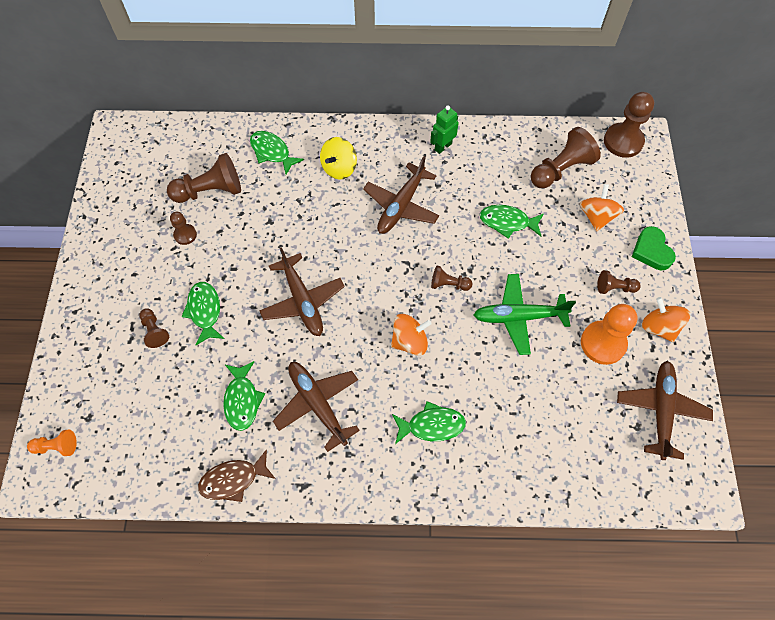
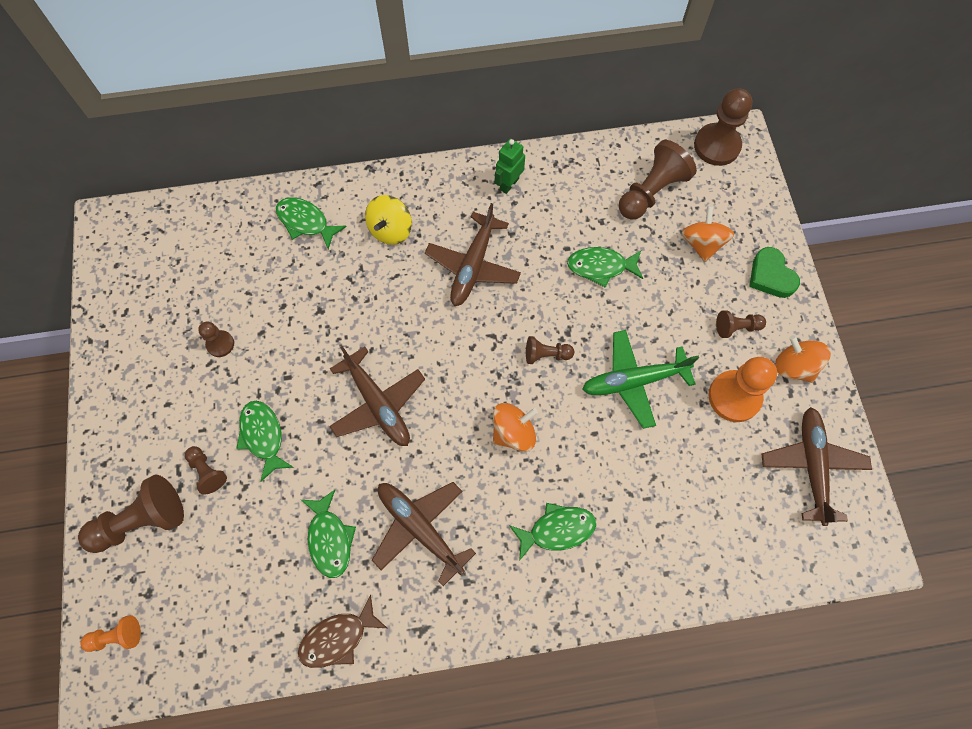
camera: 10 degrees left, 5 degrees up
brown pawn [167,153,241,203] -> brown pawn moved to [78,475,184,553]

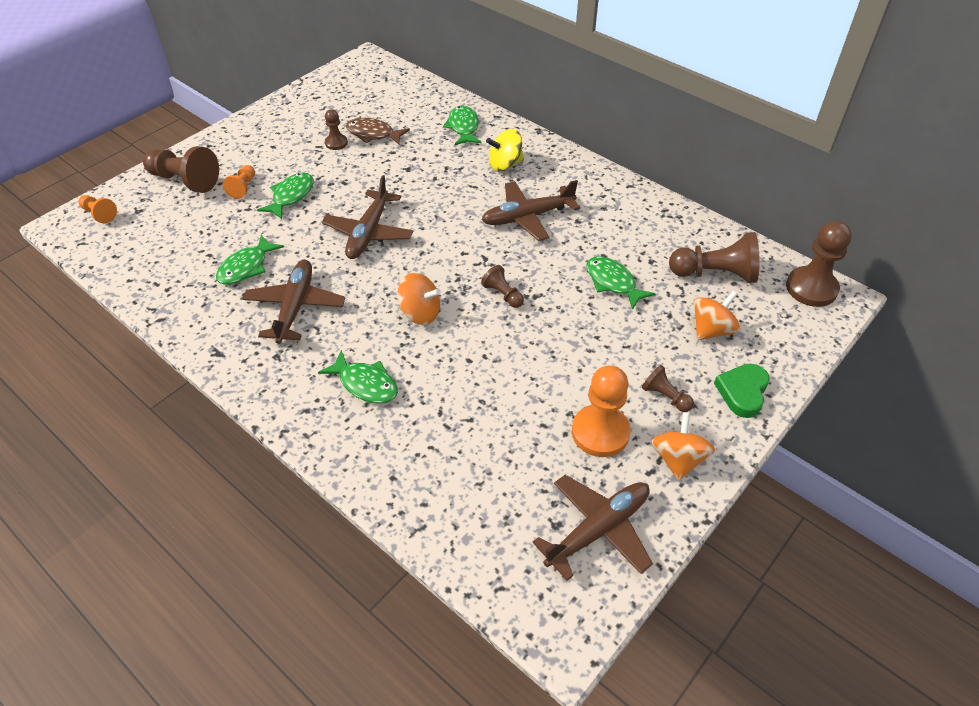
camera: 50 degrees right, 20 degrees down
brown pawn [185,446,227,495] -> orange pawn [223,165,255,199]
brown fish [298,595,387,668] -> brown fish moved to [346,118,410,145]
green robot [495,139,525,194] -> none
green plane [582,330,699,429] -> none

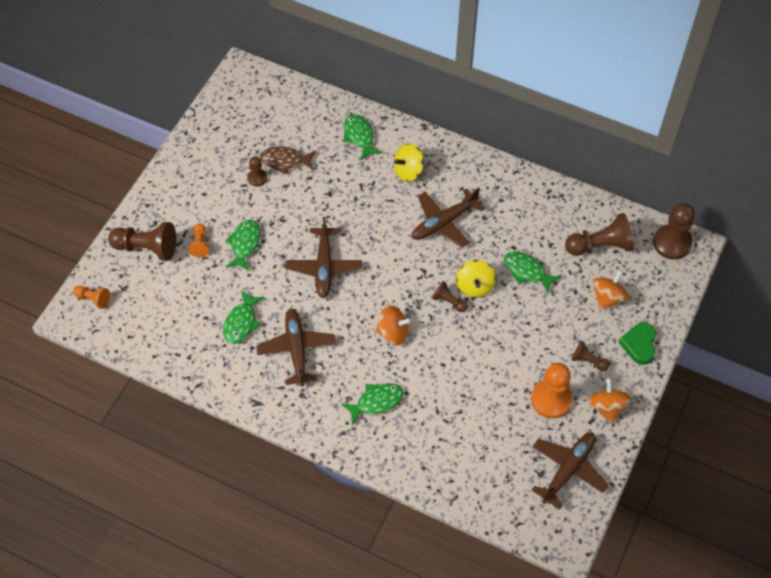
camera: 15 degrees left, 10 degrees up
green fish [318,350,398,404] -> green fish turned 45 degrees counterclockwise [341,383,404,425]
none -> yellow spinning top [456,260,496,298]

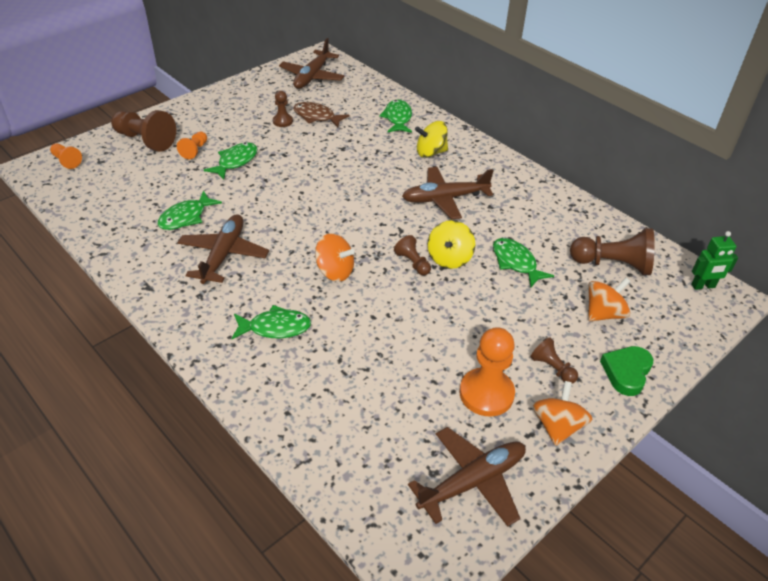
camera: 20 degrees right, 15 degrees down
brown plane [286,217,362,298] -> brown plane moved to [279,38,345,89]
brown pawn [653,203,695,260] -> green robot [691,231,738,290]

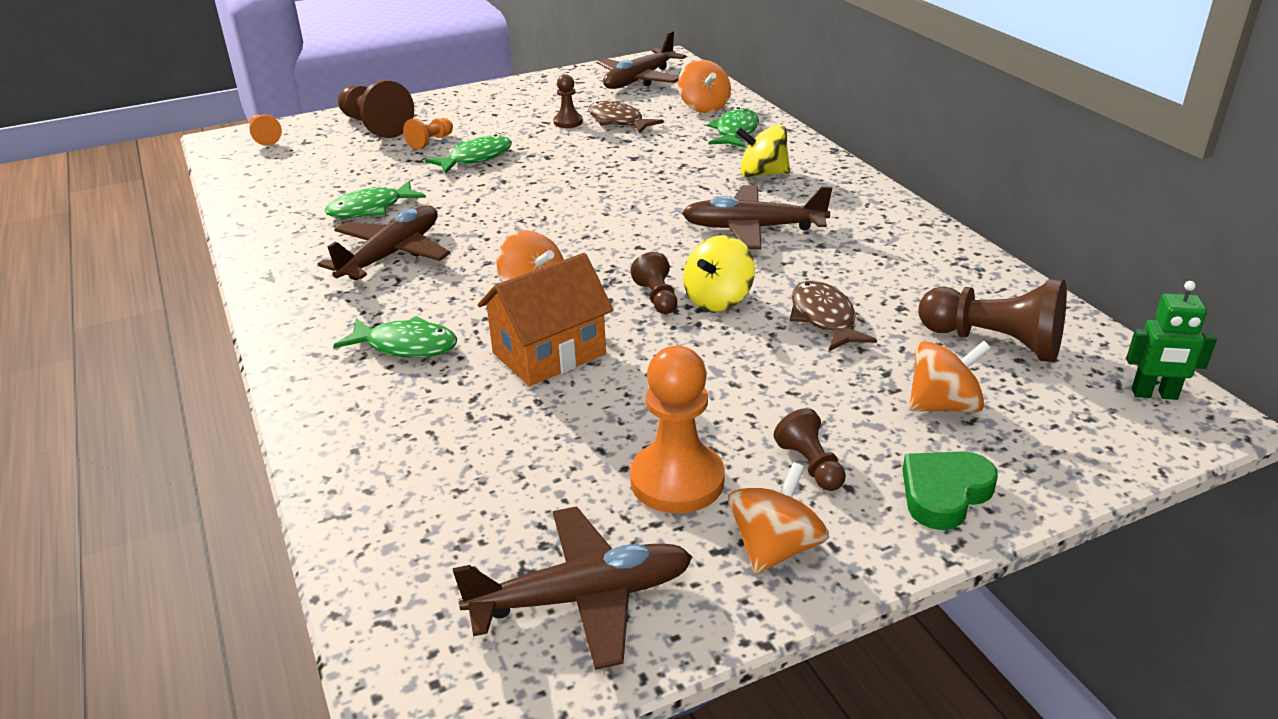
camera: 20 degrees right, 10 degrees down
green fish [493,238,554,287] -> brown fish [790,281,877,351]
none -> orange house [477,253,614,386]
none -> orange spinning top [678,60,731,113]

